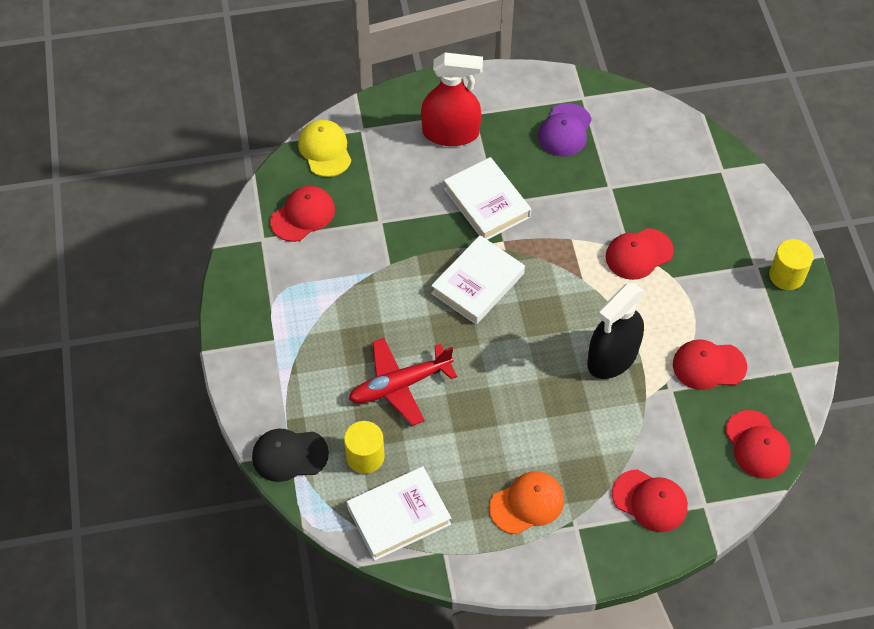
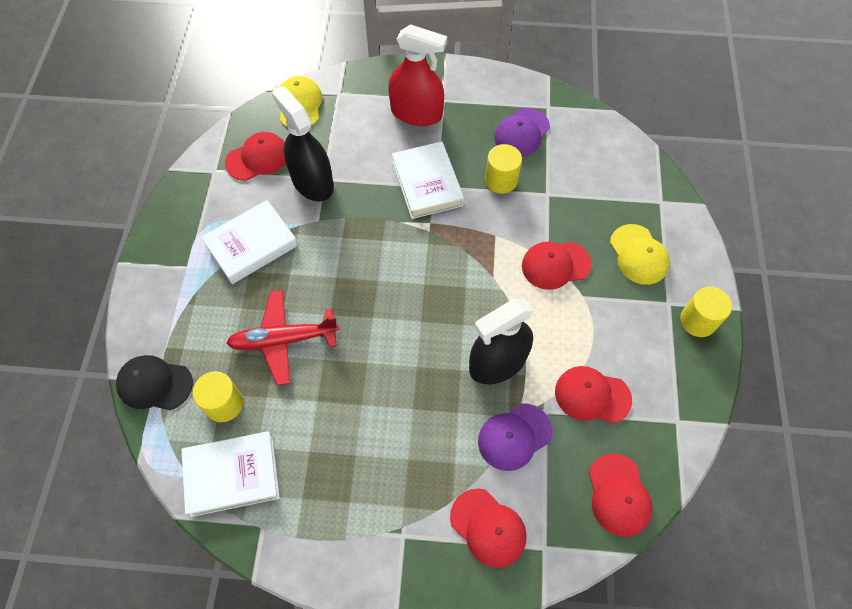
camera: 15 degrees right, 5 degrees up
white book [431,235,525,325] -> white book moved to [201,200,298,284]
orange cap [489,471,564,534] -> none
none -> black spray bottle [272,86,334,201]
none -> purple cap [478,403,553,471]
none -> yellow cylinder [485,144,522,194]
none -> yellow cap [610,224,670,285]

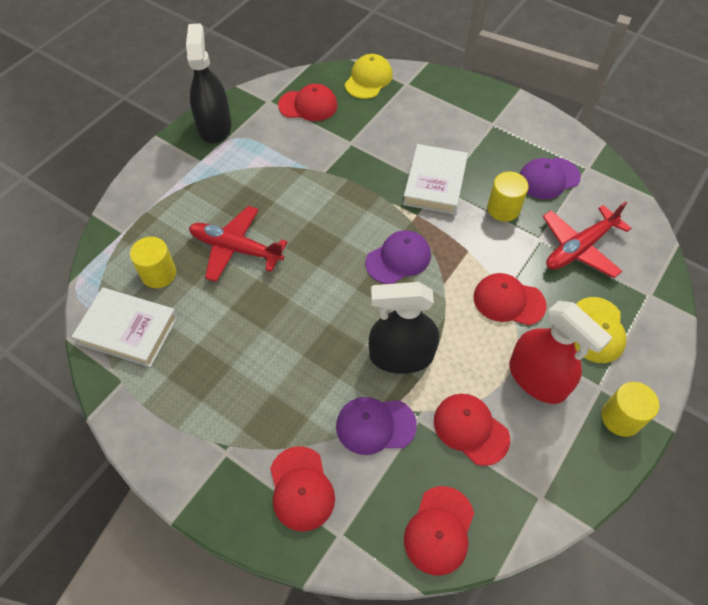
camera: 30 degrees right, 5 degrees down
black cap [116,355,193,410] -> none
white book [201,200,298,284] -> none
black spray bottle [272,86,334,201] -> black spray bottle moved to [186,24,231,144]
red spray bottle [388,24,447,126] -> red spray bottle moved to [509,301,613,404]
none -> purple cap [365,230,431,284]
none -> red plane [543,201,631,278]

